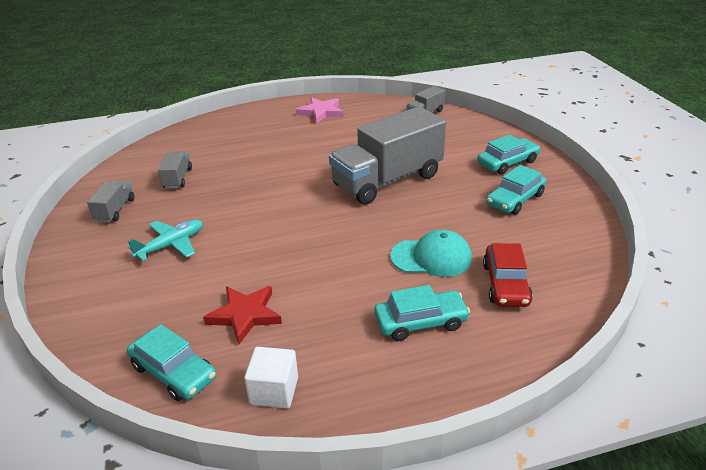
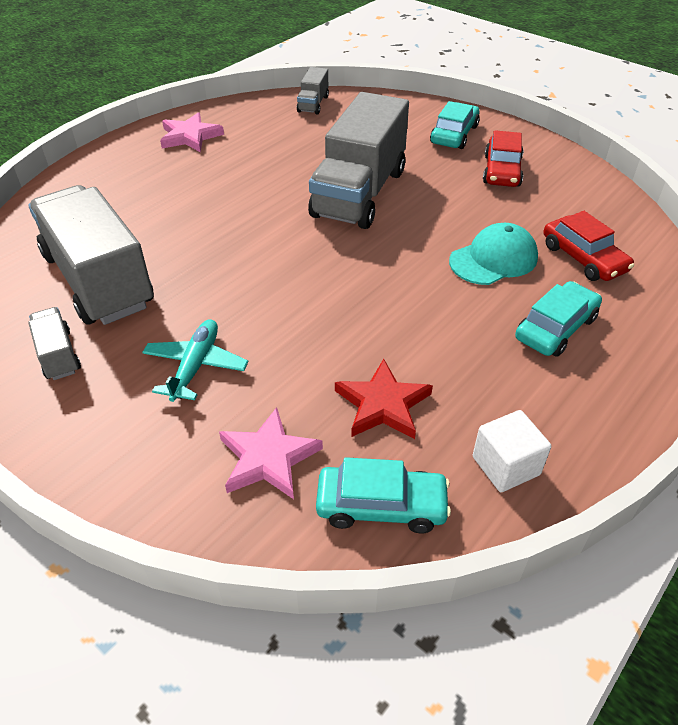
camera: 35 degrees left, 10 degrees up
grey truck [158,151,192,189] -> grey truck [28,185,154,325], size x2.28
turquoise car [486,165,546,215] -> red car [483,130,523,187]
none -> pink star [219,407,323,499]

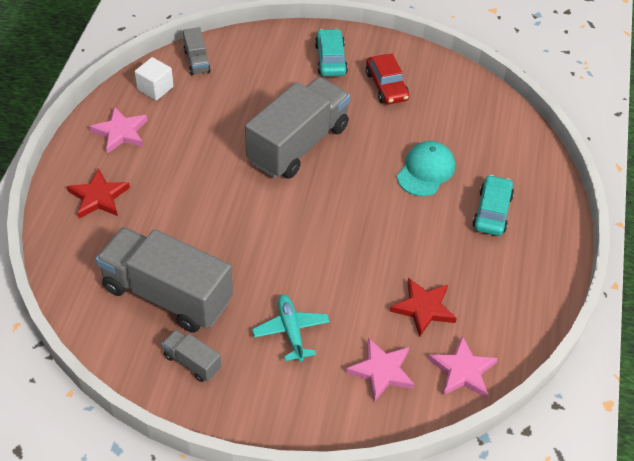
camera: 30 degrees left, 5 degrees up
grey truck [308,92,409,229] -> grey truck turned 135 degrees counterclockwise [245,77,350,179]
turquoise car [316,457,451,534] -> pink star [428,336,498,398]
white cube [473,410,551,492] -> white cube moved to [135,57,174,101]
red car [543,211,634,281] -> none
none -> red star [67,168,130,219]

